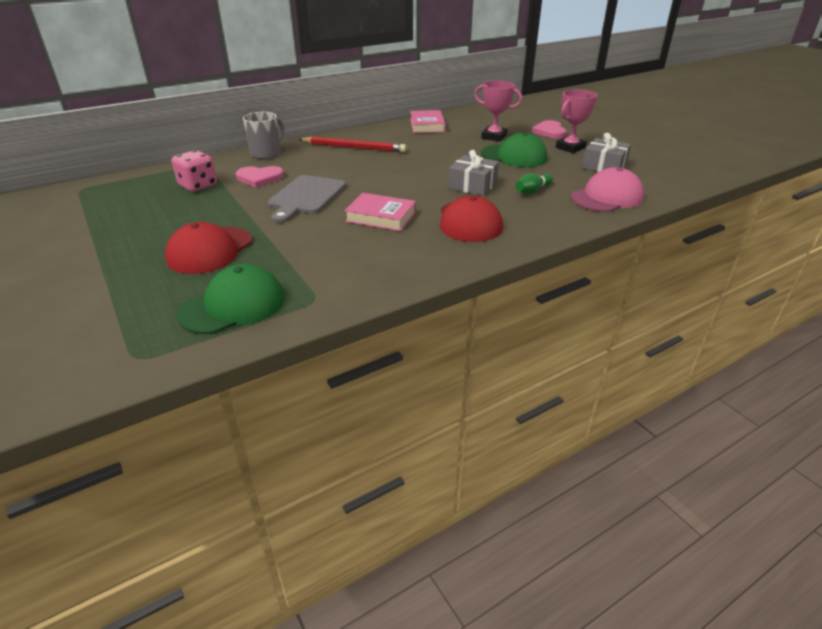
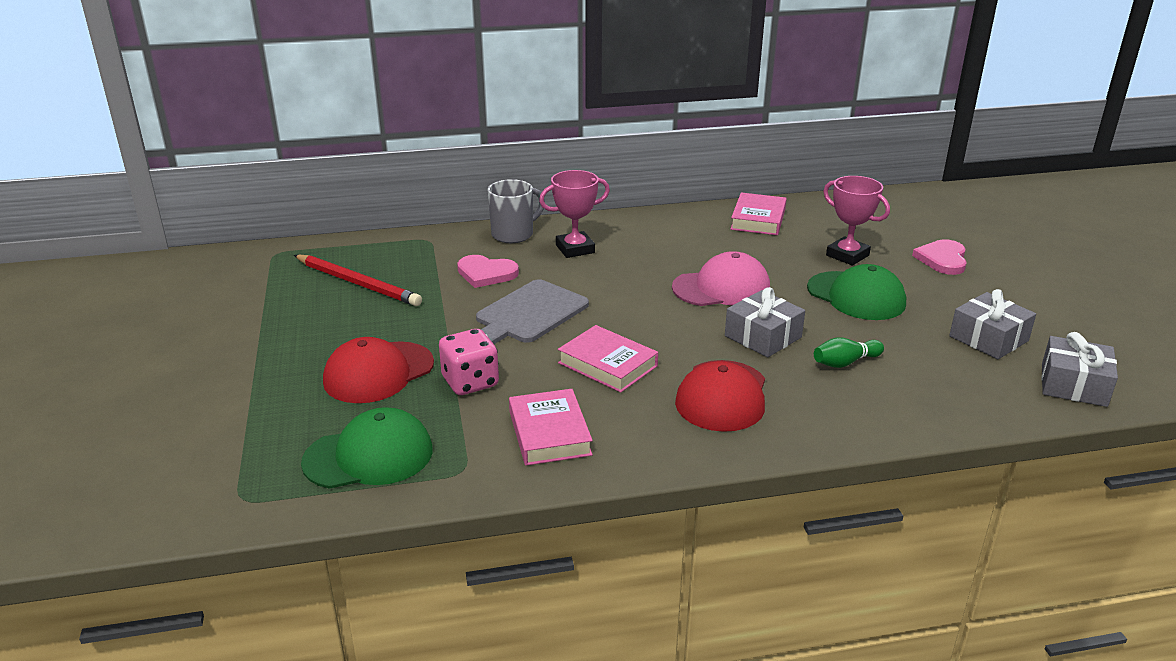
camera: 20 degrees right, 5 degrees down
pink dice [172,150,217,192] -> pink dice moved to [439,329,499,395]
red pencil [299,136,406,152] -> red pencil moved to [294,255,422,306]
pink trophy [556,89,597,153] -> pink trophy moved to [539,170,610,258]
pink cap [571,167,644,212] -> pink cap moved to [672,251,770,306]
none -> pink book [509,389,593,466]
none -> grey gift [1041,332,1118,407]

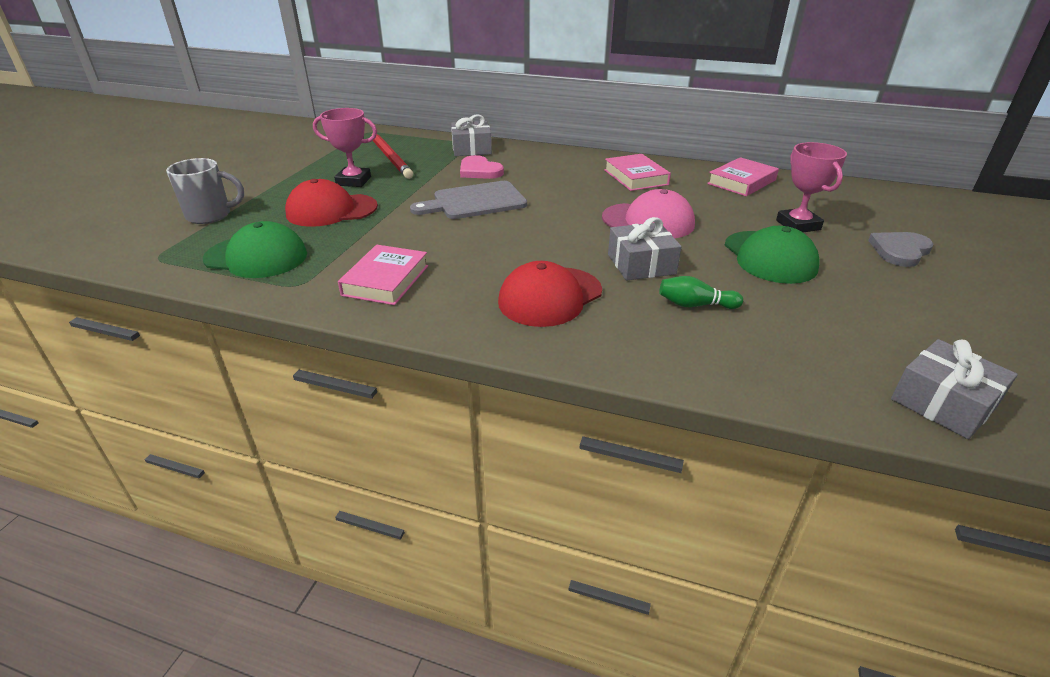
camera: 30 degrees right, 5 degrees up
pink dice [439,329,499,395] -> none
grey mug [488,179,545,243] -> grey mug moved to [166,158,244,224]
pink trophy [539,170,610,258] -> pink trophy moved to [313,108,377,187]
pink book [558,325,658,393] -> pink book moved to [604,154,671,191]
pink heart [912,239,967,275] -> grey heart [868,232,933,267]
grey gift [949,289,1036,359] -> grey gift moved to [451,114,492,156]

